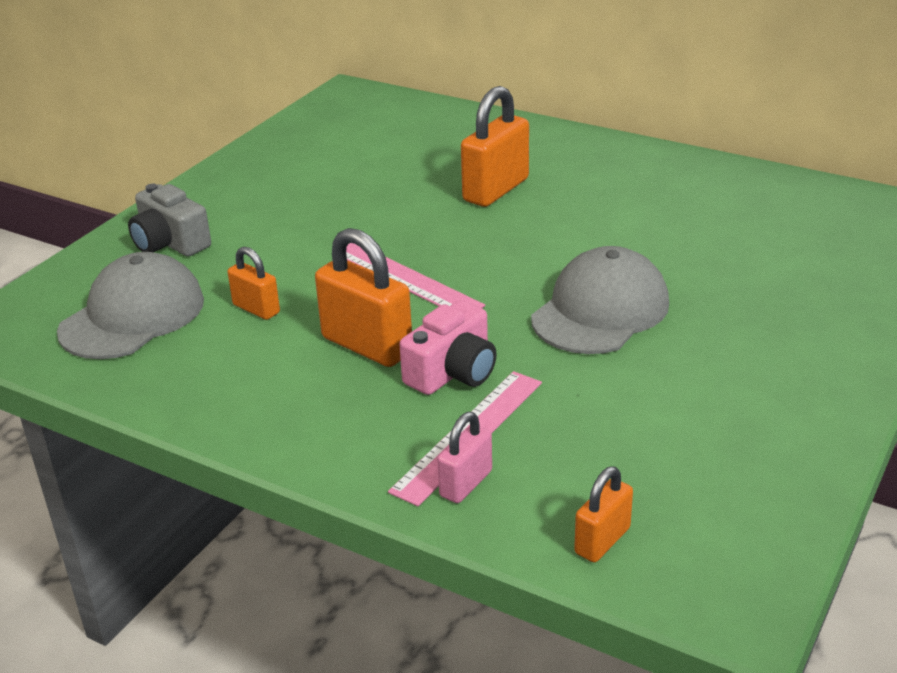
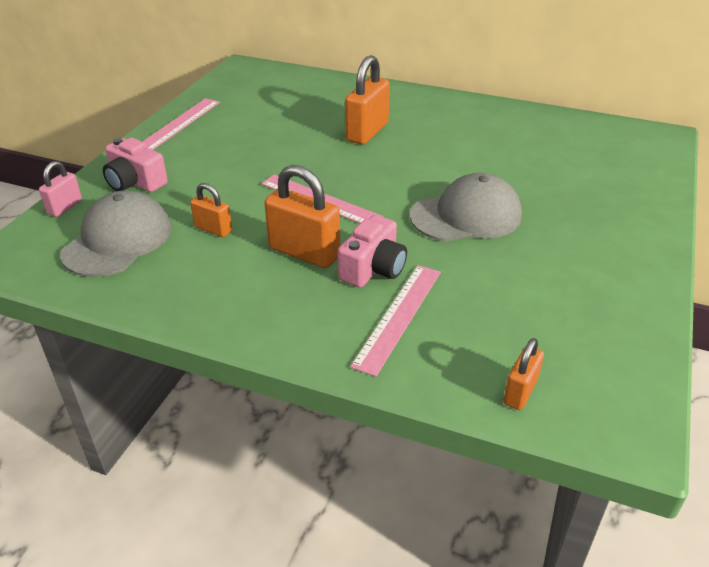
camera: 10 degrees left, 5 degrees up
grey camera [128,184,211,256] -> pink camera [103,138,168,192]
pink padlock [437,412,492,503] -> pink padlock moved to [39,161,82,217]
grey cap [531,246,669,354] -> grey cap turned 45 degrees clockwise [410,173,522,242]
none -> pink ruler [142,98,220,150]

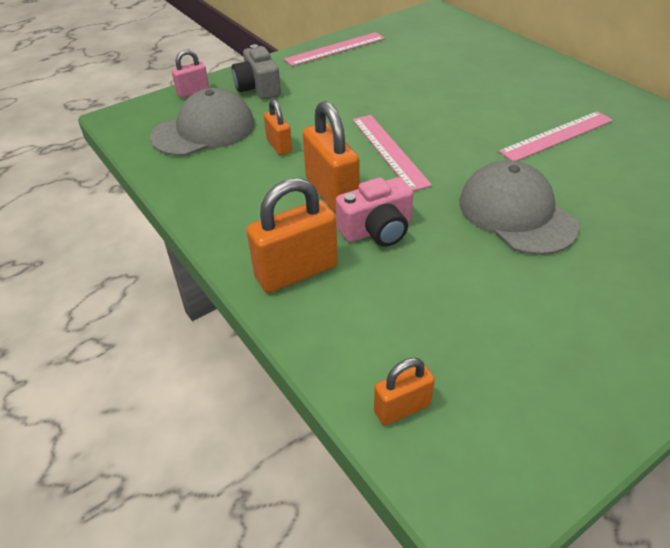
camera: 35 degrees right, 5 degrees up
pink camera [103,138,168,192] -> grey camera [232,44,281,100]
orange padlock [345,55,390,145] -> orange padlock moved to [247,178,338,293]
pink ruler [350,265,441,377] -> pink ruler moved to [498,111,613,161]
grey cap [410,173,522,242] -> grey cap turned 135 degrees counterclockwise [460,160,579,255]

